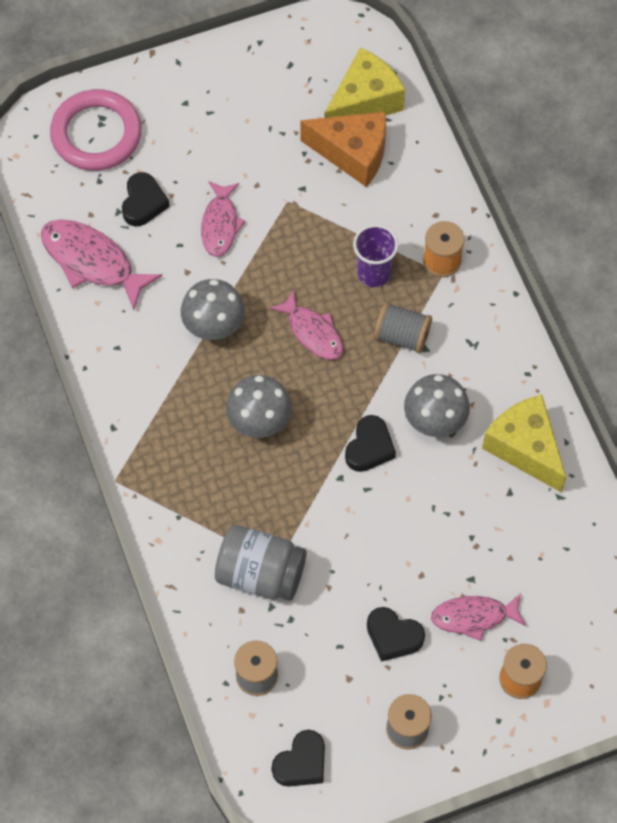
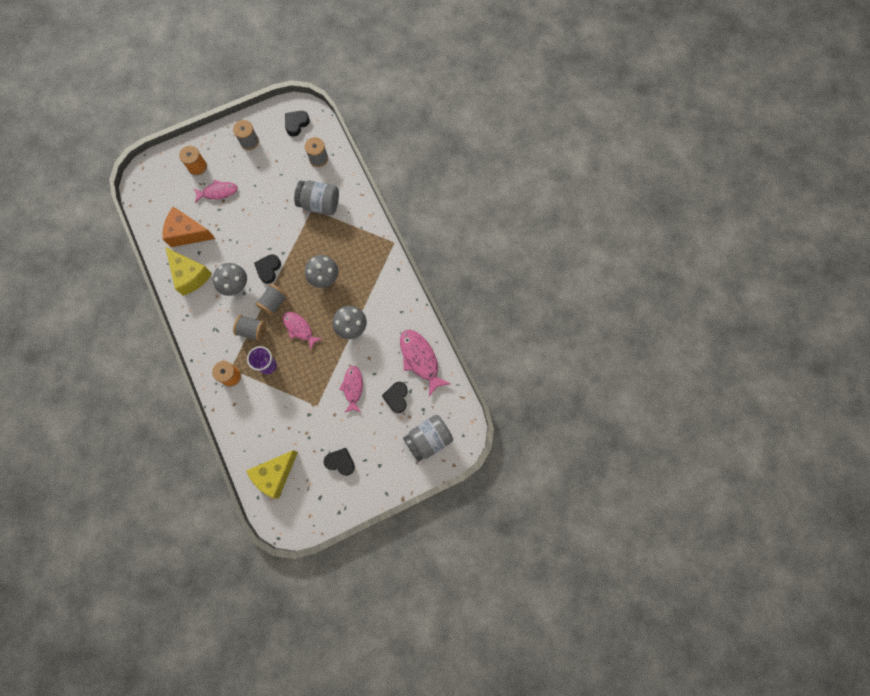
camera: 175 degrees right, 10 degrees up
pink fish [41,219,162,310] -> pink fish turned 150 degrees counterclockwise [400,330,451,396]
pink ring [50,89,142,171] -> grey jar [403,415,453,462]
orange cheese [300,112,386,187] -> orange cheese moved to [163,207,215,247]
black heart [367,607,425,662] -> black heart moved to [324,448,355,476]
none -> grey spool [255,284,287,316]

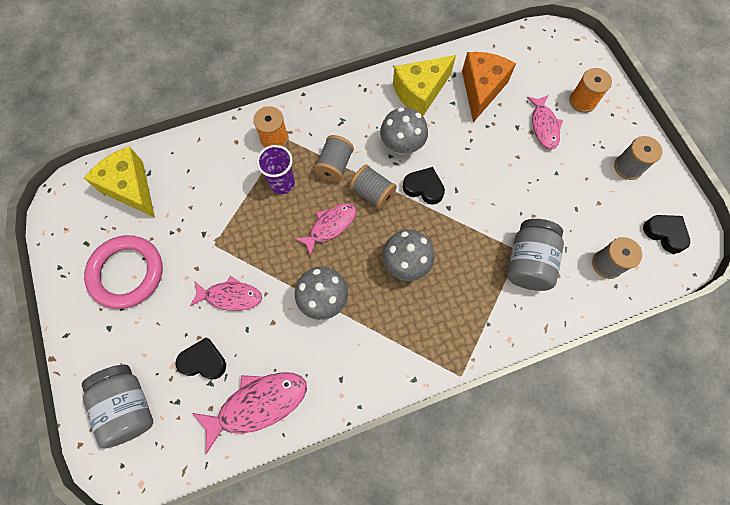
camera: 95 degrees right, 5 degrees down
black heart [324,448,355,476] -> pink ring [84,235,163,309]

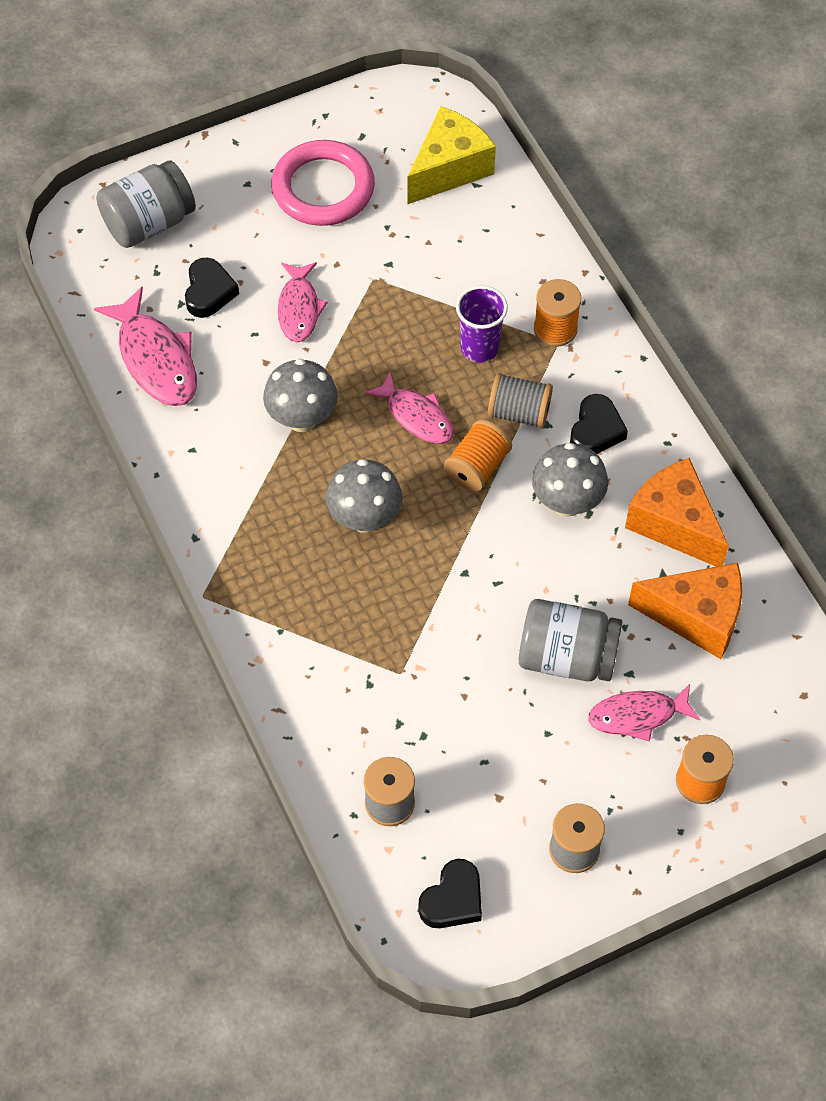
camera: 85 degrees right, 10 degrees down
grey spool [350,165,397,210] -> orange spool [444,420,512,492]
yellow cheese [393,55,456,116] -> orange cheese [625,458,729,567]
black heart [403,167,445,205] -> black heart moved to [570,394,628,454]
grey jar [507,219,564,291] -> grey jar moved to [519,599,622,681]

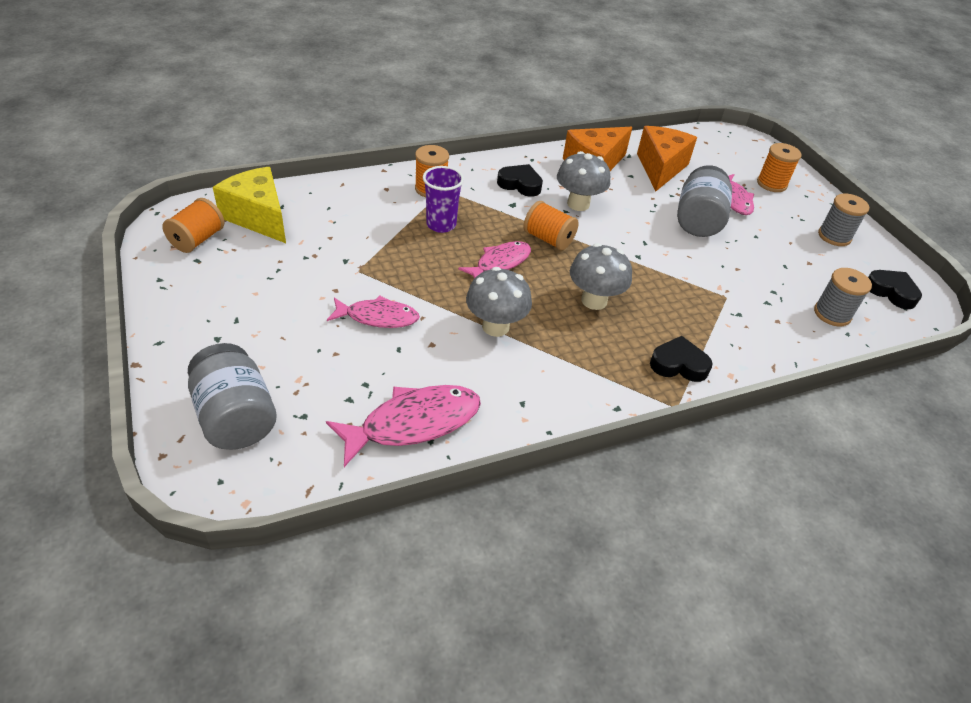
camera: 90 degrees left, 15 degrees down
black heart [185,258,239,318] -> black heart moved to [650,336,713,382]
pink ring [271,140,375,226] -> none
grey spool [488,373,553,429] -> none
none -> orange spool [162,198,224,253]

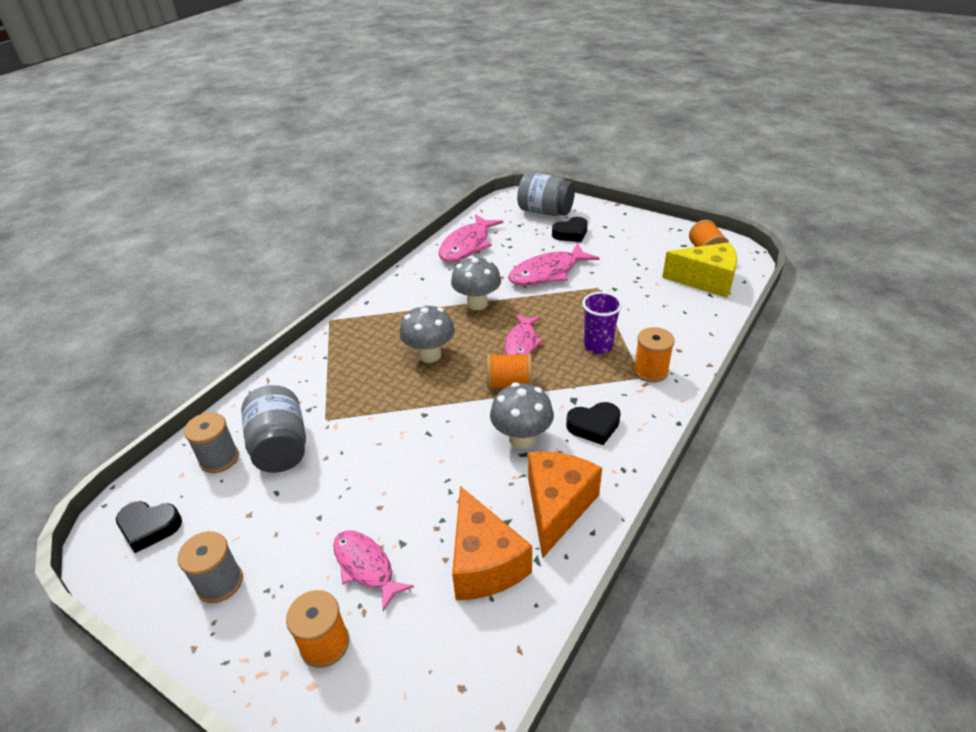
camera: 150 degrees right, 5 degrees down
pink fish [327,295,420,328] -> pink fish [508,243,599,286], size x1.50
black heart [650,336,713,382] -> black heart moved to [552,217,588,242]
grey jar [677,165,732,237] -> grey jar moved to [241,385,306,473]

